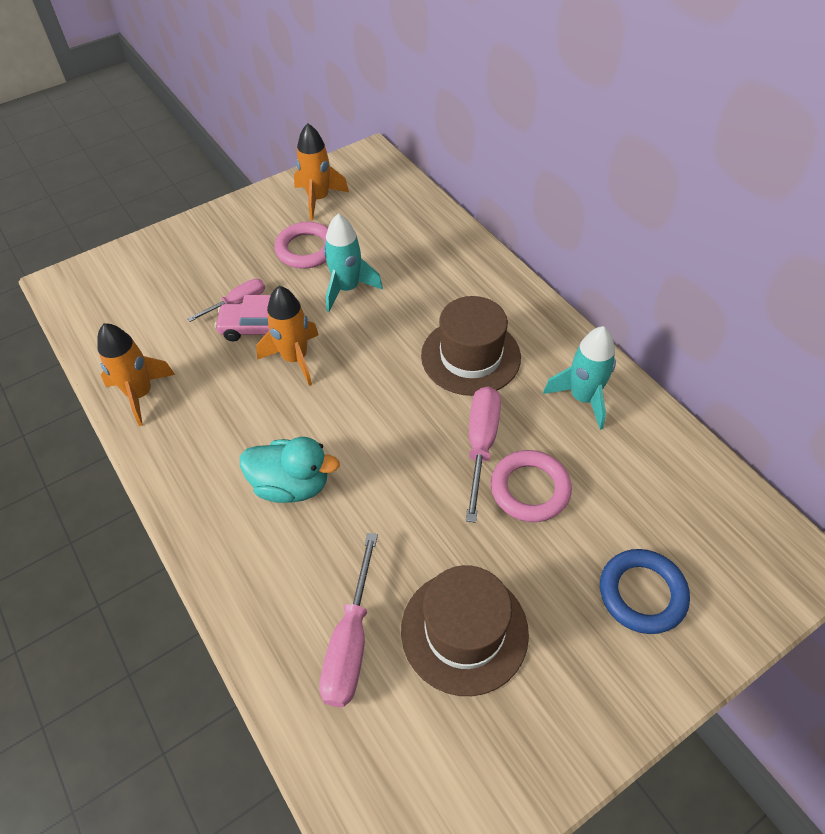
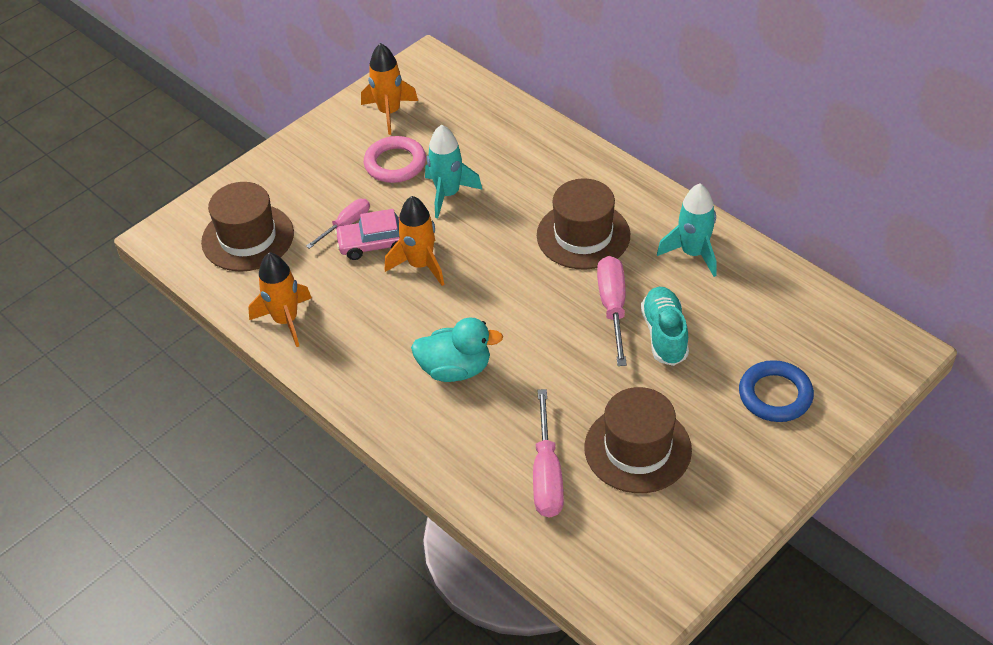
camera: 10 degrees left, 5 degrees down
pink ring [491,450,572,522] -> turquoise shoe [641,287,689,366]
none -> brown hat [201,182,294,272]

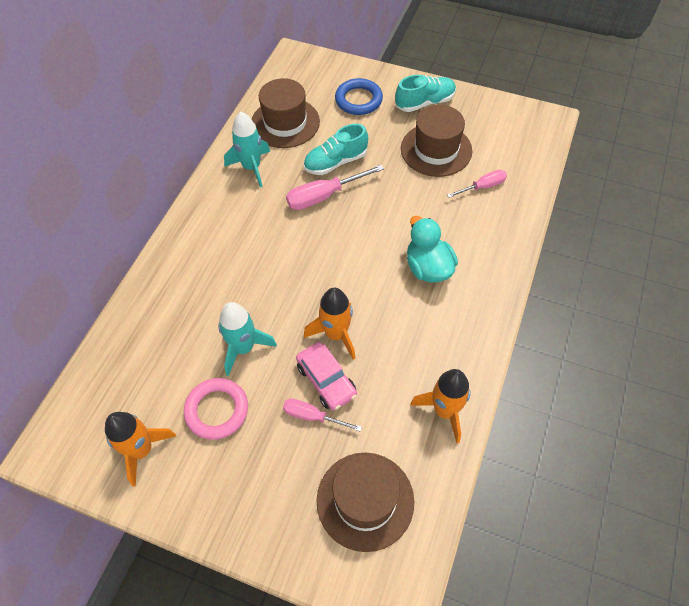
camera: 115 degrees left, 10 degrees up
pink screwdriver [533,389,564,517] -> pink screwdriver [447,170,507,198], size x0.64
brown hat [537,178,630,270] -> brown hat moved to [252,78,320,148]
none -> turquoise shoe [395,75,456,112]

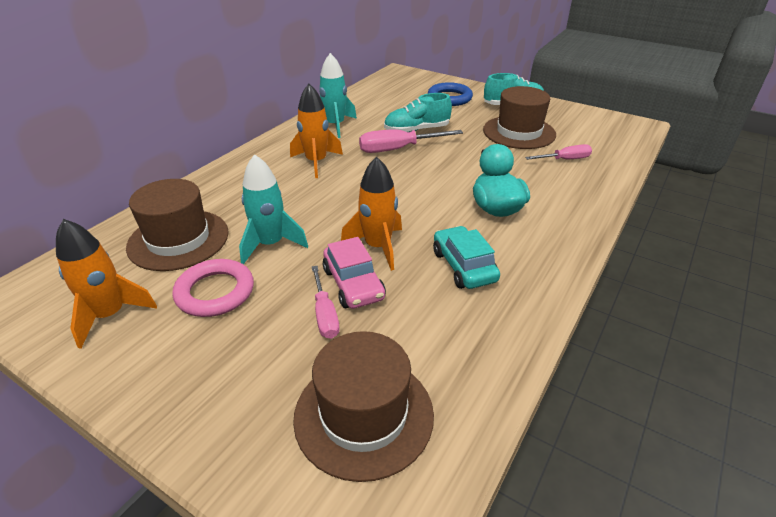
camera: 10 degrees right, 20 degrees down
brown hat [252,78,320,148] -> brown hat moved to [126,179,229,271]
pink screwdriver [283,399,362,431] -> pink screwdriver turned 135 degrees counterclockwise [312,266,340,339]
orange rocket [410,369,471,444] -> orange rocket moved to [290,84,343,178]
none -> turquoise car [433,226,500,289]

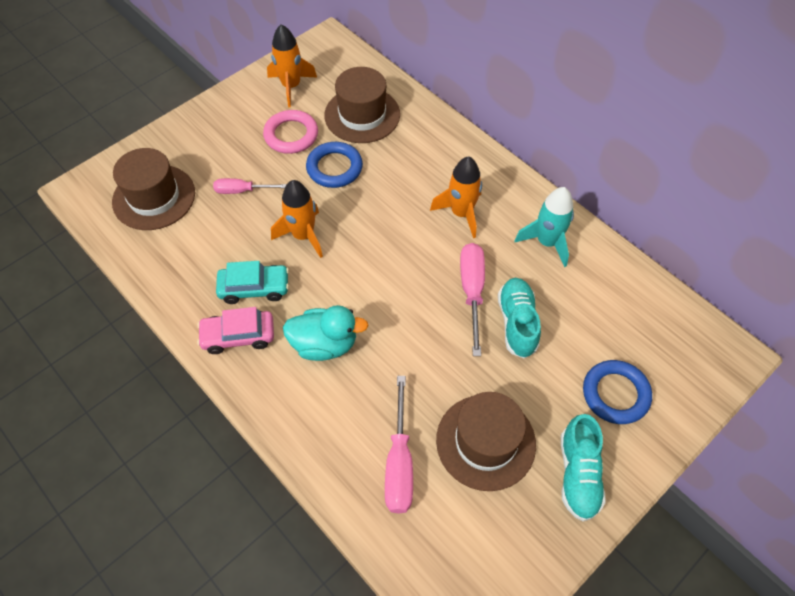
camera: 105 degrees right, 20 degrees up
turquoise rocket [239,154,308,264] -> blue ring [306,142,363,188]
pink car [323,237,386,309] -> pink car moved to [197,307,274,354]
pink screwdriver [525,144,592,160] -> pink screwdriver [385,376,413,514], size x1.57

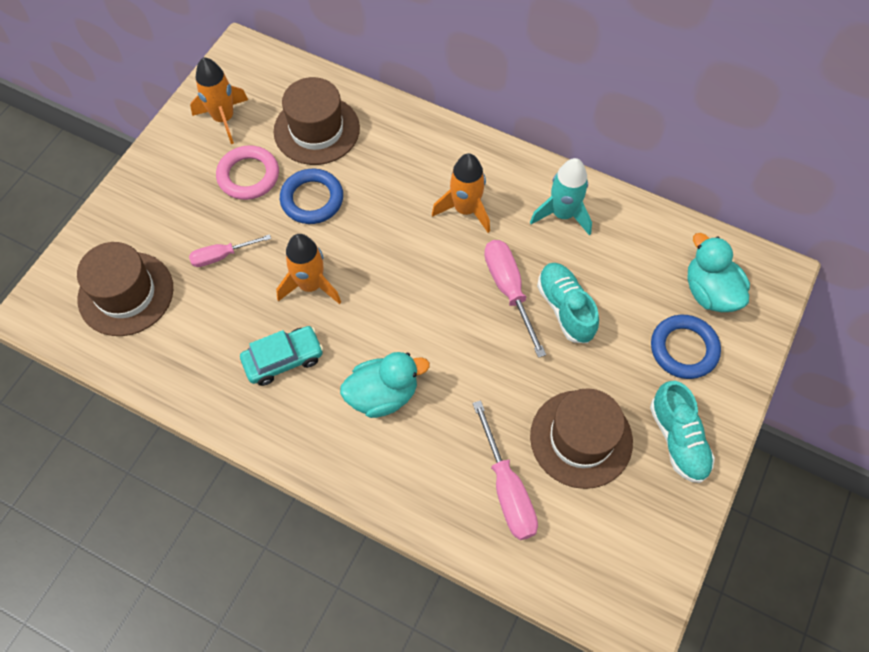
camera: 20 degrees left, 5 degrees up
pink car [197,307,274,354] -> none
none -> turquoise duck [687,233,750,312]

